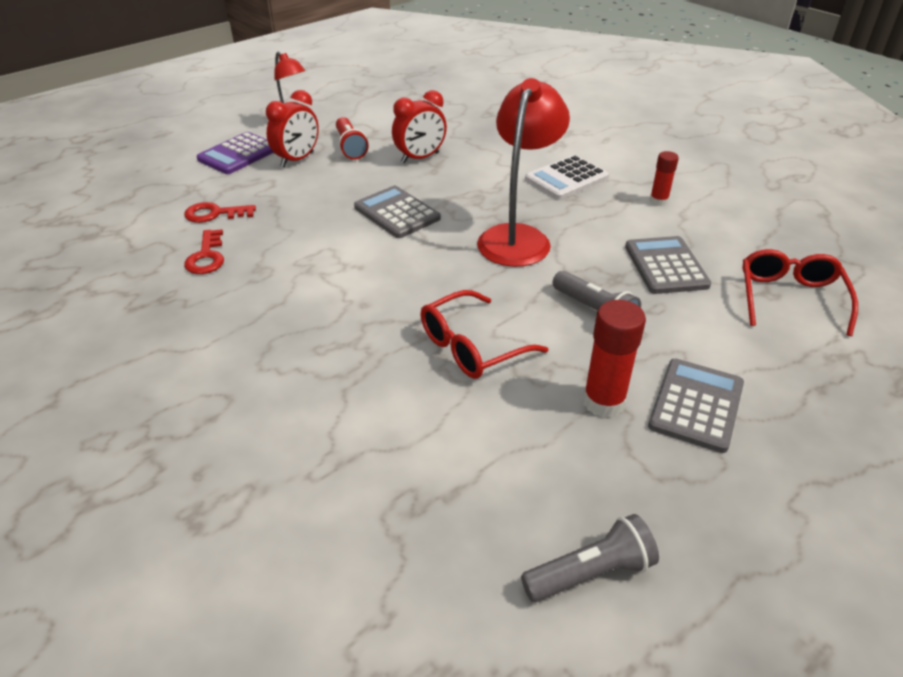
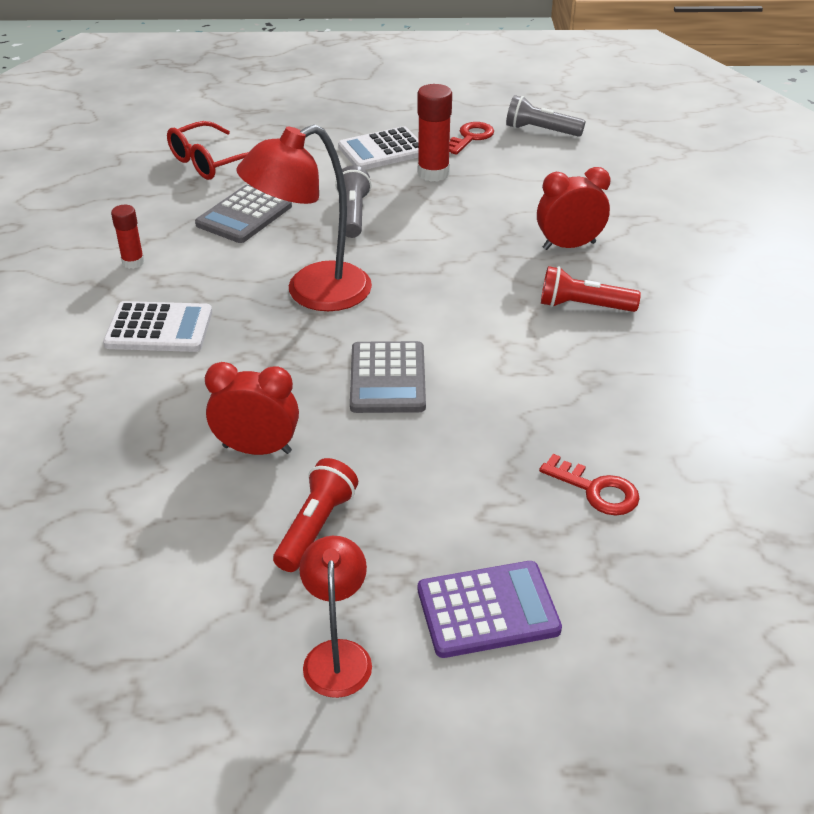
camera: 140 degrees left, 0 degrees up
red key [184,229,224,274] -> red key moved to [449,122,494,155]
red clock [266,90,319,167] -> red clock moved to [537,167,611,250]
red glasses [420,290,549,379] -> none
grey calculator [648,359,744,453] -> white calculator [338,126,419,170]
none -> red flashlight [541,266,641,312]

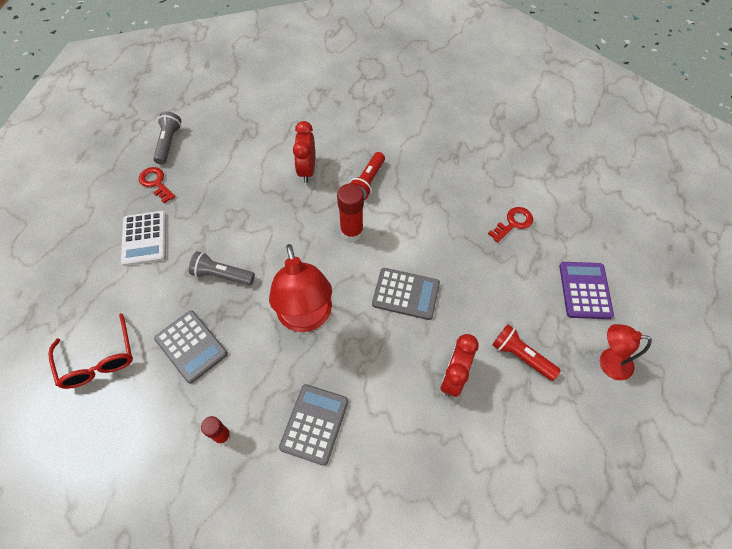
camera: 75 degrees left, 20 degrees up
white calculator [103,301,212,352] -> grey calculator [279,384,348,466]
red glue stick [417,84,452,182] -> red glue stick moved to [337,183,364,242]
grey flashlight [506,95,585,137] -> grey flashlight turned 150 degrees clockwise [153,111,181,165]

